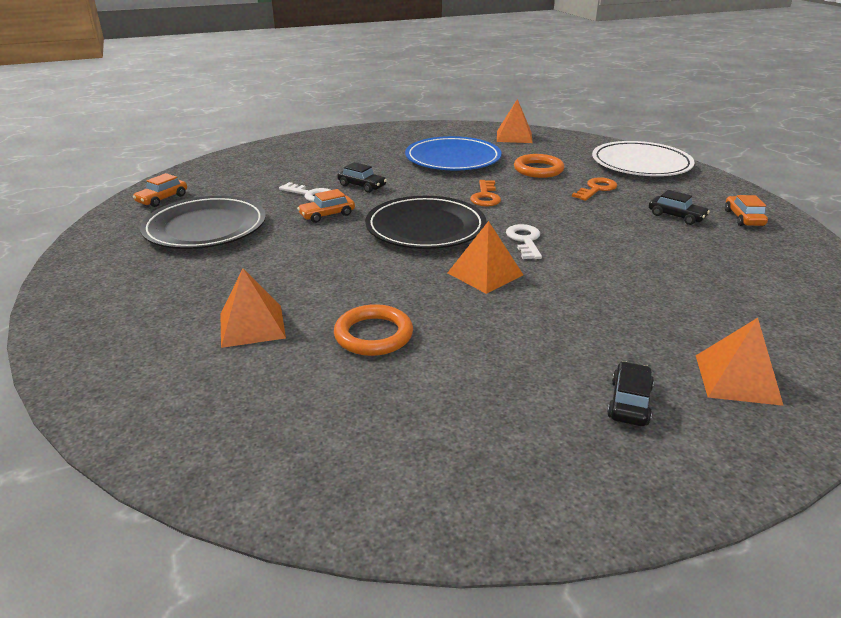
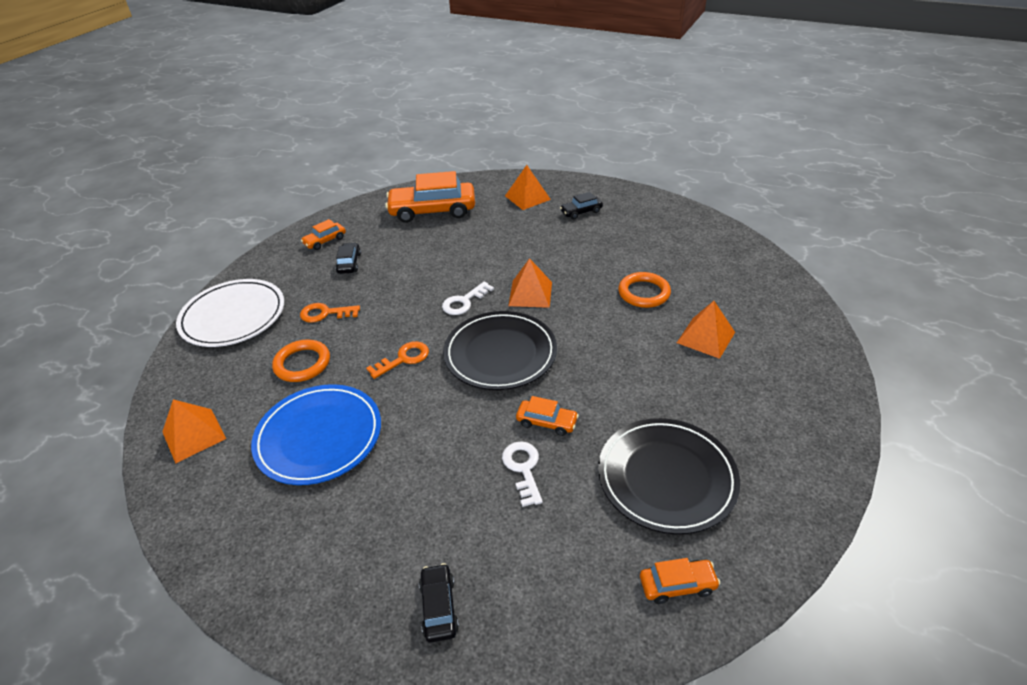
camera: 130 degrees left, 10 degrees up
black car [337,162,387,193] -> black car moved to [419,563,459,643]
none -> orange car [385,171,475,223]

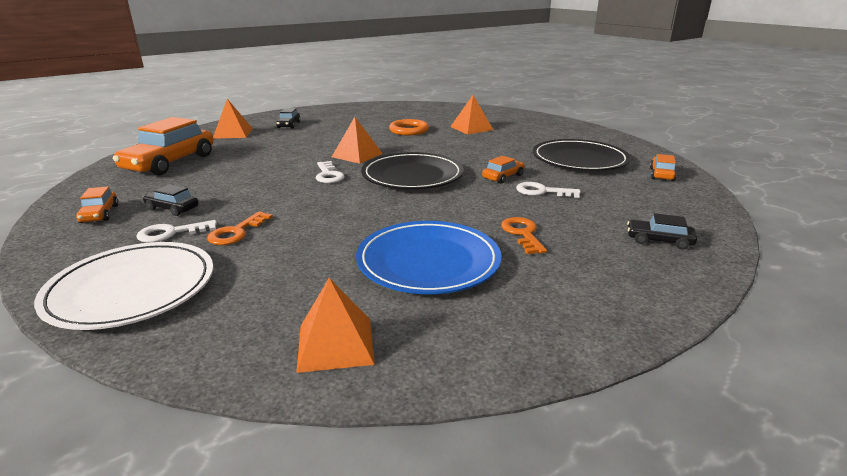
camera: 65 degrees left, 15 degrees down
orange ring [272,340,330,382] -> none
orange key [366,341,429,379] -> orange key moved to [501,217,547,254]
none -> white key [136,220,217,243]

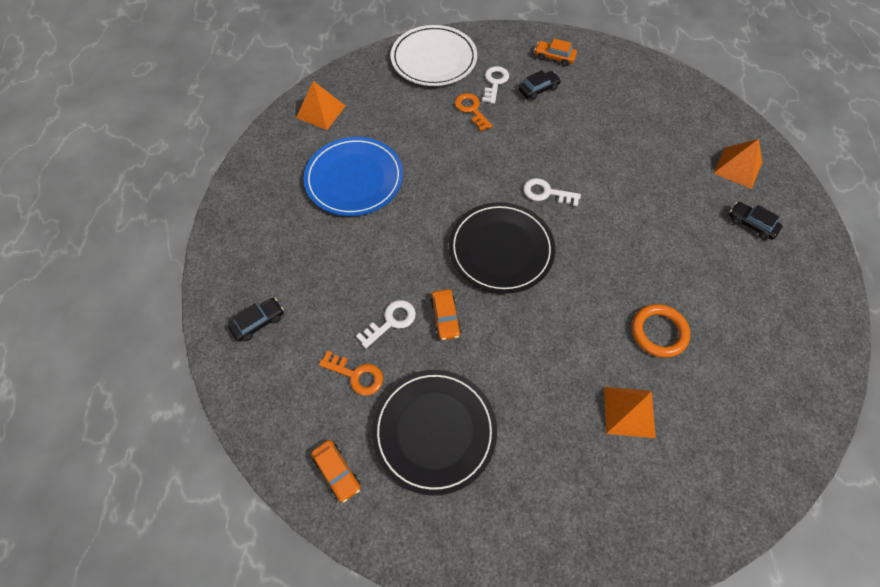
camera: 125 degrees right, 35 degrees up
orange car [113,117,214,175] -> none
orange pyramid [332,117,383,164] -> none
orange key [501,217,547,254] -> orange key moved to [319,351,383,395]

